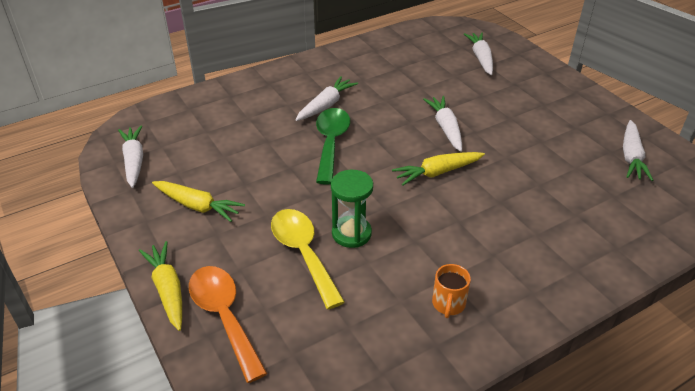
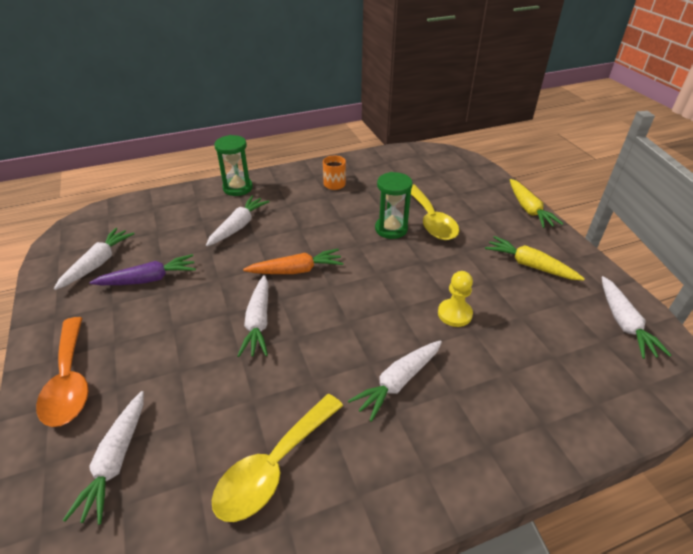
camera: 170 degrees left, 0 degrees up
orange spoon [189,266,268,383] -> orange spoon moved to [36,317,89,427]
green spoon [316,108,350,185] -> none
yellow carrot [392,152,485,186] -> orange carrot [243,249,343,274]
none -> purple carrot [90,254,196,285]
none -> white carrot [206,196,270,246]
none -> yellow spoon [212,394,343,522]
none -> green hourglass [214,135,253,196]
none -> yellow pawn [438,271,473,327]

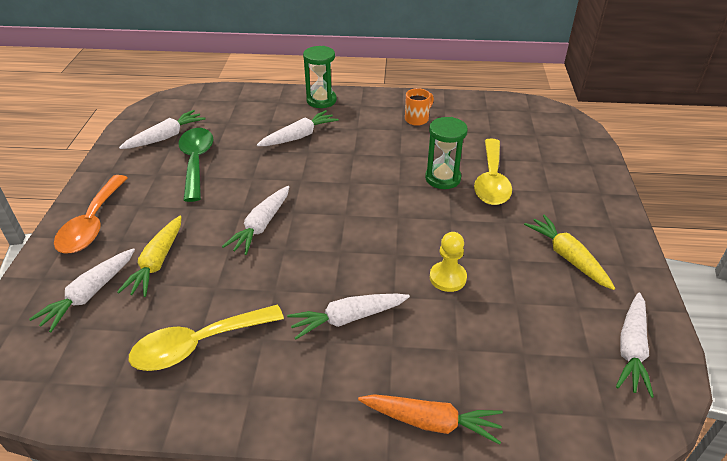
camera: 25 degrees right, 0 degrees up
purple carrot [90,254,196,285] -> green spoon [178,128,214,202]
orange carrot [243,249,343,274] -> orange carrot moved to [358,394,503,444]
yellow carrot [510,179,563,228] -> yellow carrot moved to [117,216,182,297]

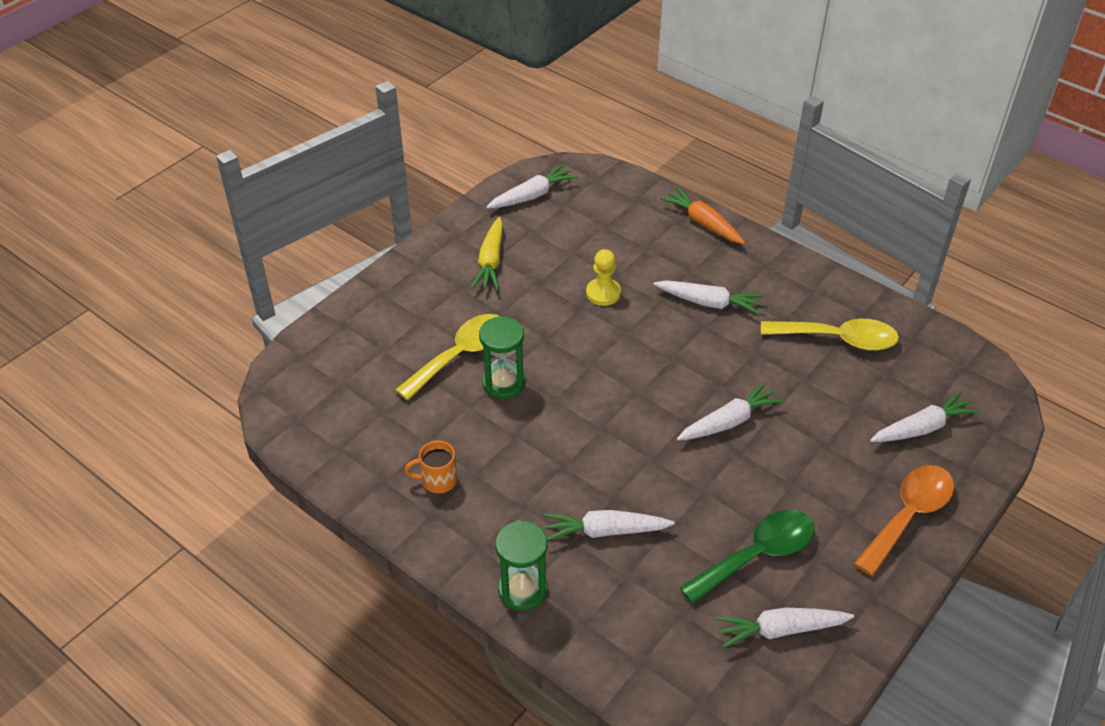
camera: 145 degrees left, 5 degrees up
yellow carrot [117,216,182,297] -> none
green spoon [178,128,214,202] -> green spoon turned 150 degrees counterclockwise [679,510,815,604]

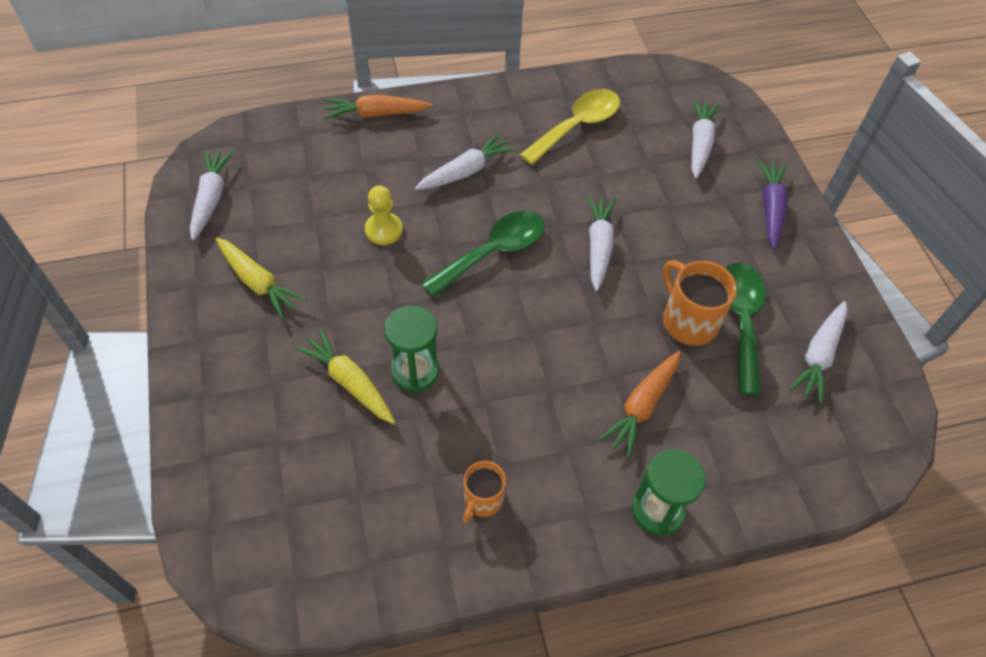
camera: 55 degrees left, 10 degrees up
yellow spoon [395,314,498,400] -> yellow carrot [295,328,395,424]
white carrot [543,510,675,541] -> orange carrot [598,351,681,458]
orange spoon [854,465,954,576] -> purple carrot [758,160,787,249]
none -> green spoon [421,211,545,297]
none -> orange mug [663,260,737,346]

